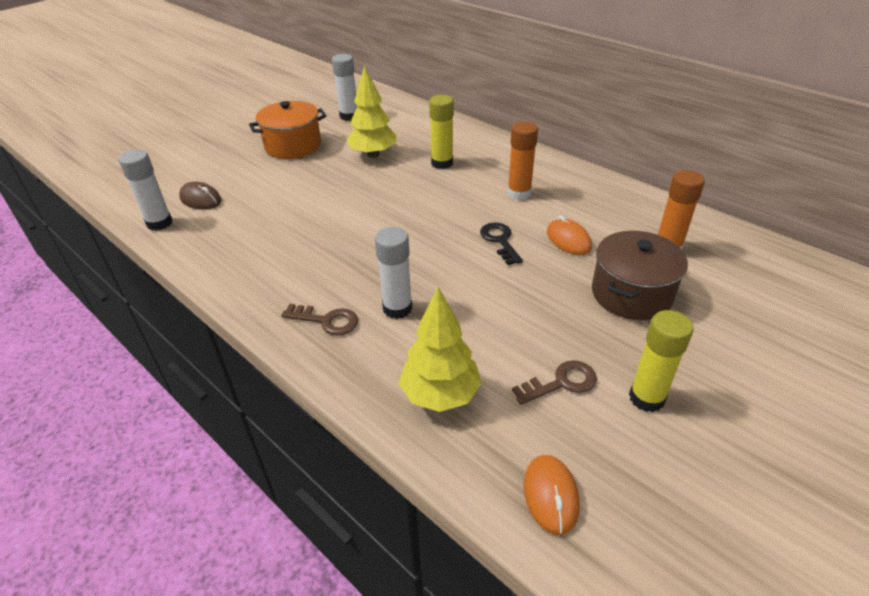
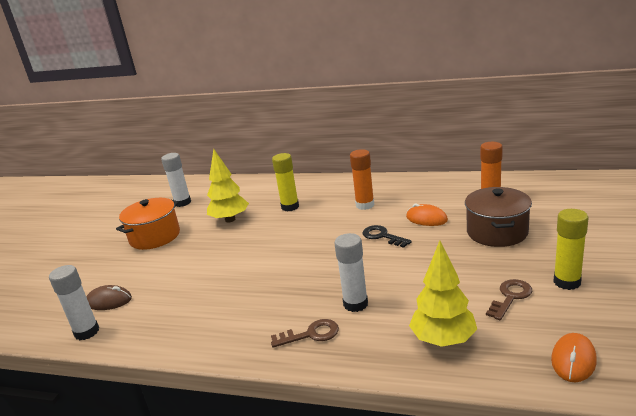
camera: 25 degrees left, 15 degrees down
orange mouse [524,455,580,535] -> orange mouse turned 60 degrees clockwise [551,333,597,382]

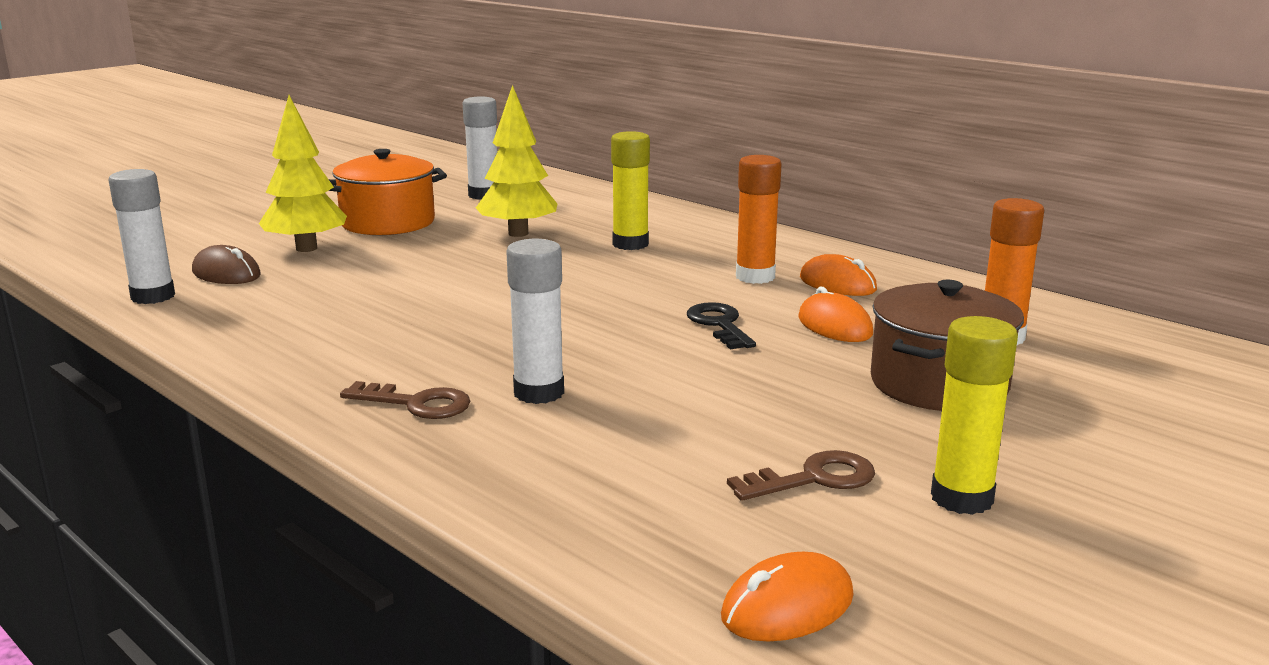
camera: 25 degrees right, 5 degrees down
yellow tree [409,241,477,347] -> yellow tree moved to [259,95,347,252]
none -> orange mouse [800,254,877,296]

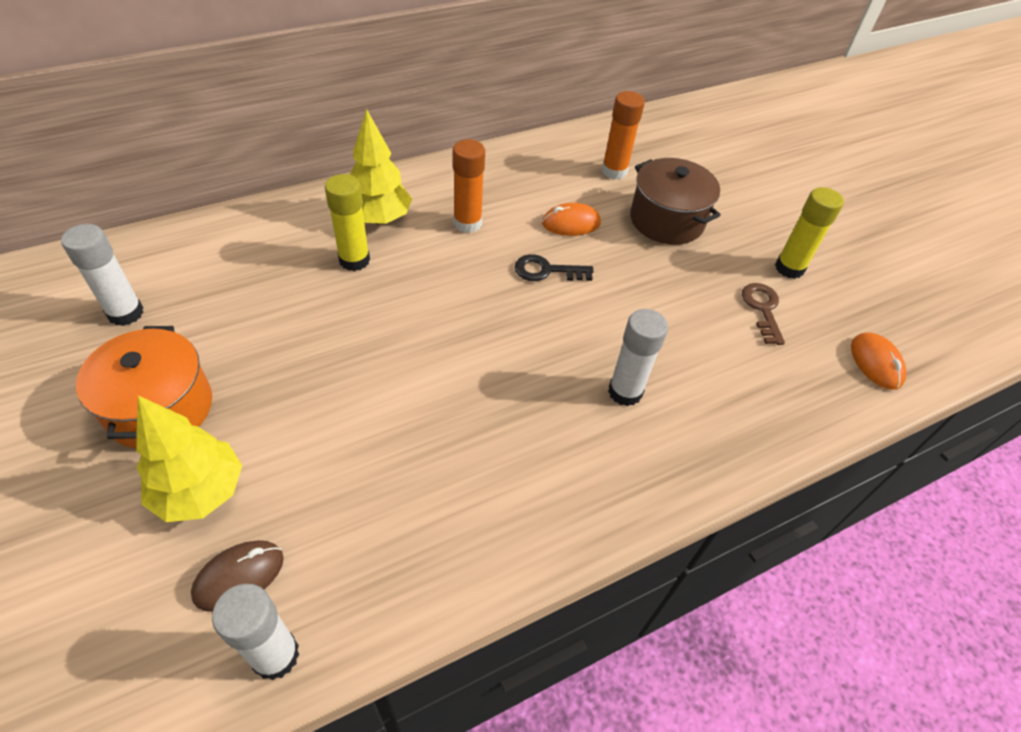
camera: 75 degrees left, 30 degrees up
brown key [340,381,470,419] -> none
yellow tree [476,85,557,237] -> yellow tree moved to [350,109,412,225]
orange mouse [800,254,877,296] -> none

